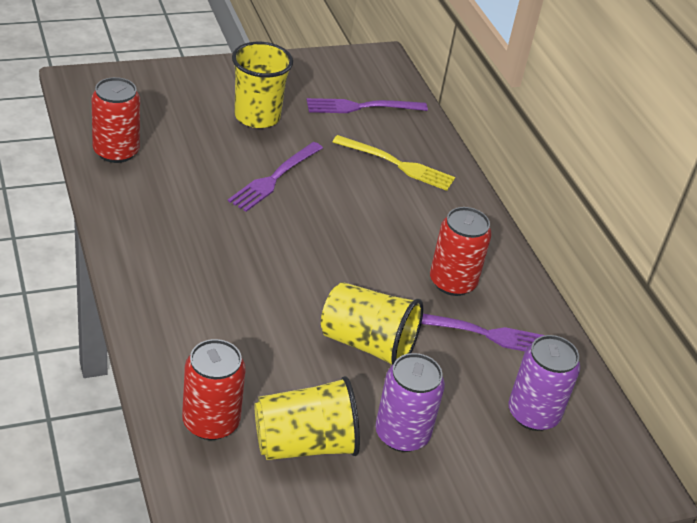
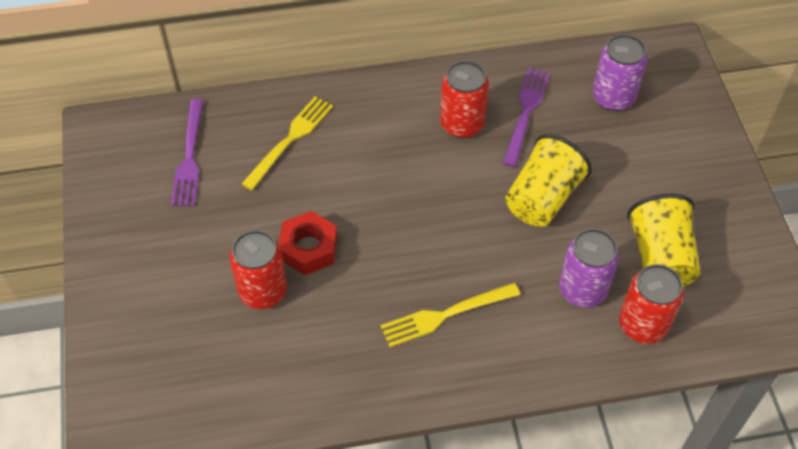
camera: 75 degrees left, 15 degrees up
red can [92,77,140,163] -> red can moved to [229,230,287,309]
purple fork [228,142,323,212] -> red nut [279,211,338,275]
yellow cup [232,42,293,128] -> none
purple can [375,353,445,452] -> purple can moved to [559,229,619,308]
none -> yellow fork [381,283,520,347]

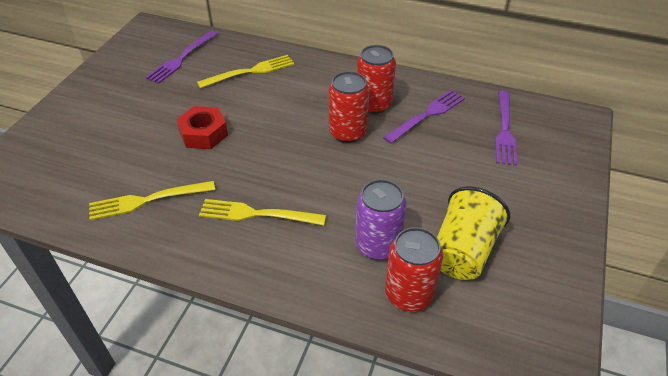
camera: 30 degrees right, 10 degrees down
red can [229,230,287,309] -> red can moved to [328,71,369,143]
yellow cup [505,134,592,227] -> none
purple can [593,34,647,111] -> purple fork [495,91,517,166]
none -> yellow fork [89,181,215,220]

